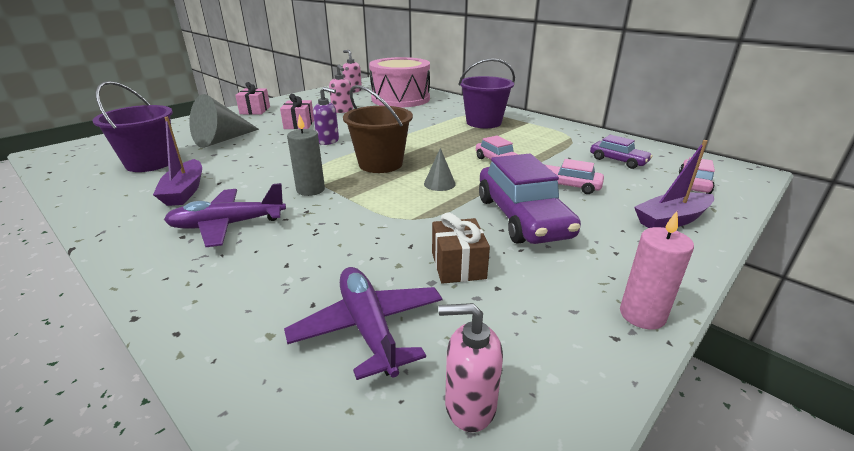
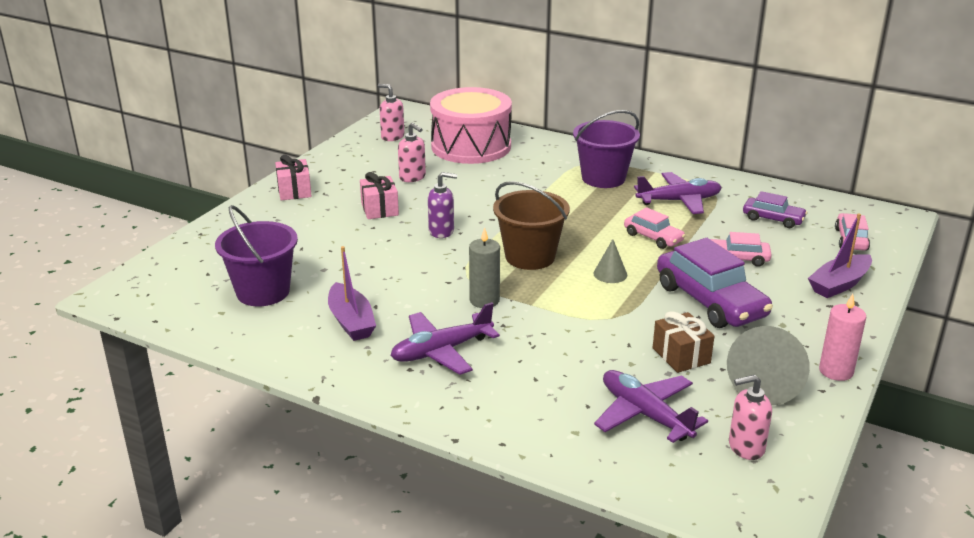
camera: 15 degrees left, 0 degrees up
grey cone [189,94,259,148] -> grey cone moved to [727,326,810,405]
none -> purple plane [634,172,722,214]

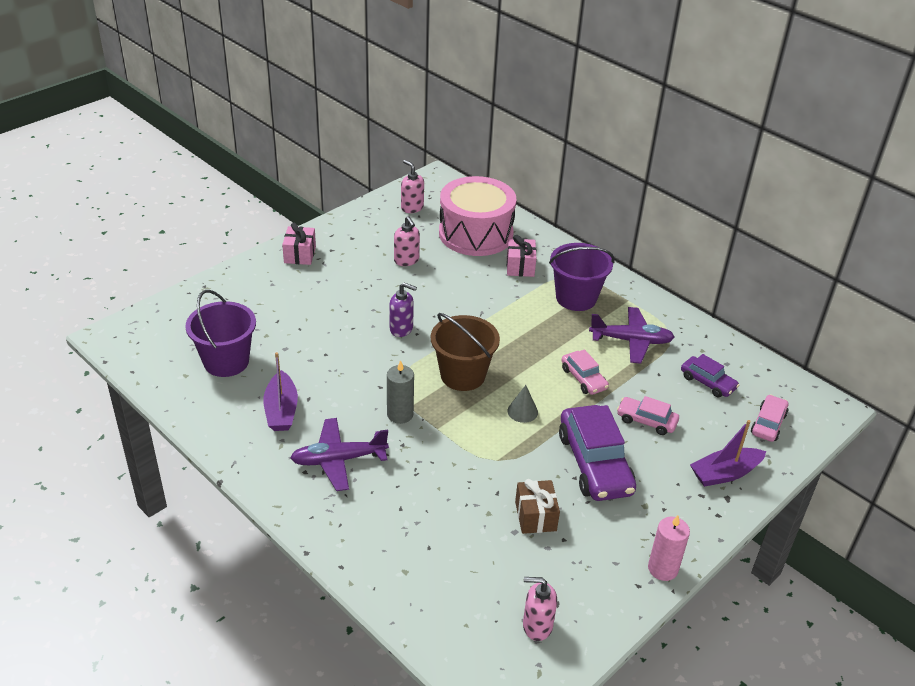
camera: 15 degrees right, 10 degrees up
pink gift [360,172,399,219] -> pink gift moved to [507,235,536,277]
purple plane [594,370,708,443] -> none
grey cone [727,326,810,405] -> none

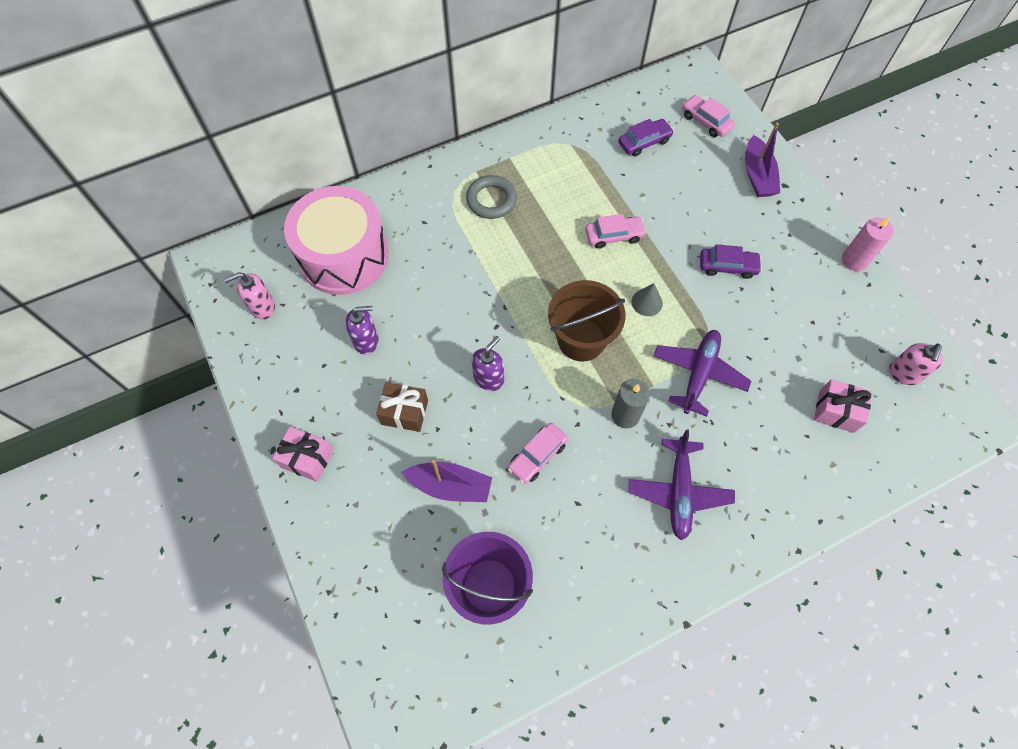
camera: 70 degrees left, 25 degrees up
purple boat [263,352,298,431] -> purple boat moved to [401,460,492,502]
pink soap dispenser [394,216,420,266] -> purple soap dispenser [345,306,379,354]
pink gift [507,235,536,277] -> pink gift moved to [814,379,872,433]
brown gift [515,479,560,534] -> brown gift moved to [376,382,428,432]
purple bucket [549,243,614,311] -> grey ring [466,175,517,219]
purple car [559,405,636,501] -> purple car [700,244,762,279], size x0.54
purple plane [589,307,675,364] -> purple plane moved to [654,330,751,417]
pink car [617,396,679,435] -> pink car moved to [508,423,568,484]

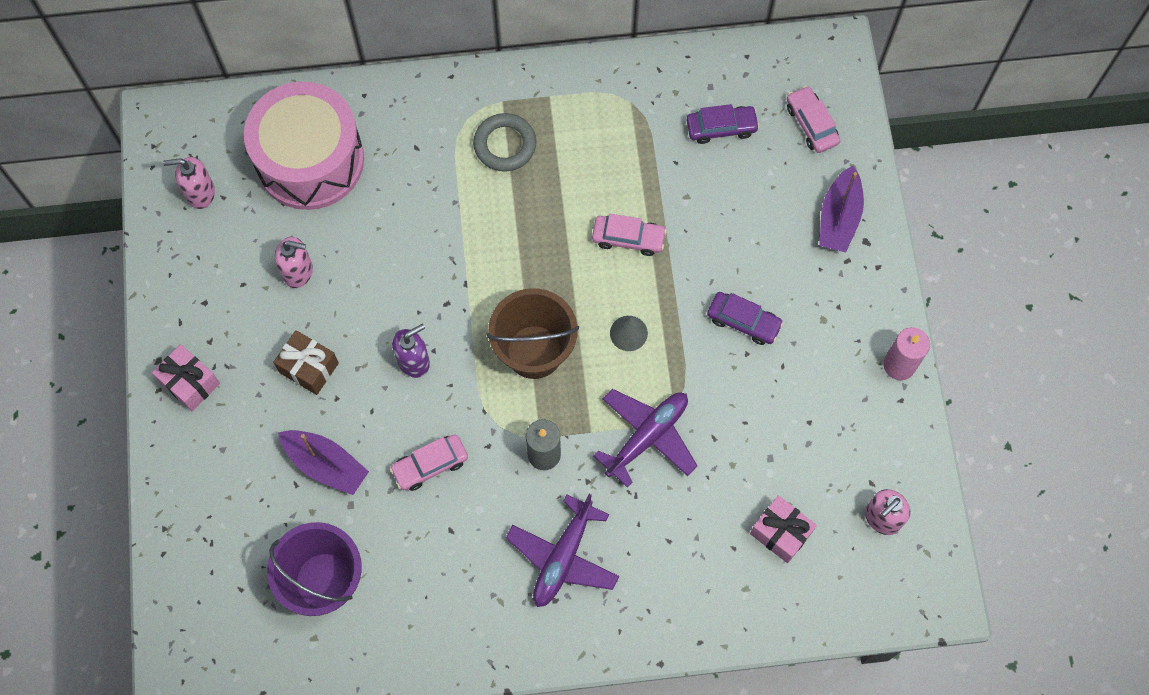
camera: 20 degrees right, 5 degrees up
purple soap dispenser [345,306,379,354] -> pink soap dispenser [275,237,313,288]

